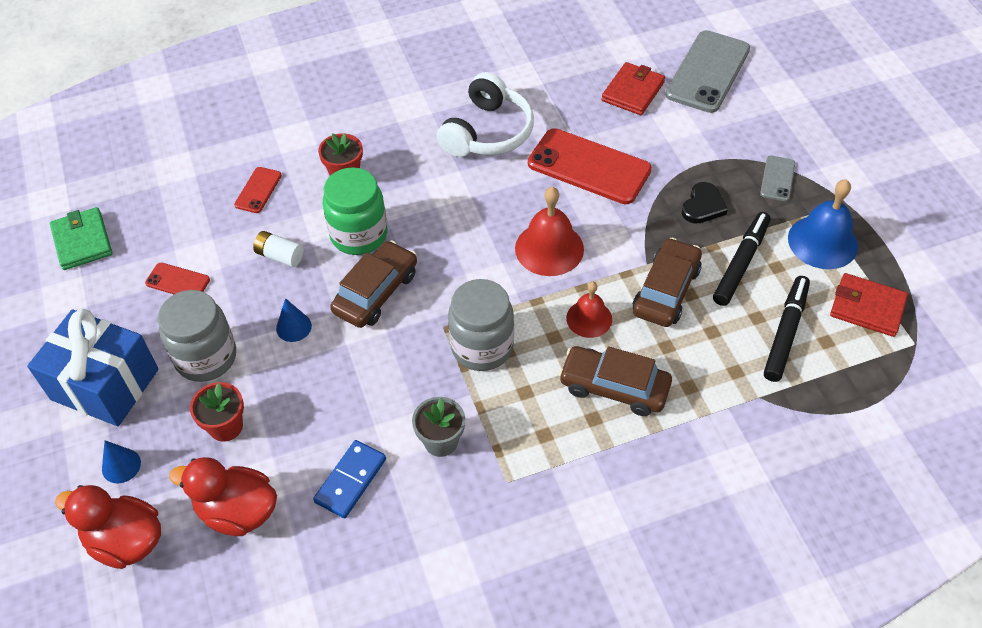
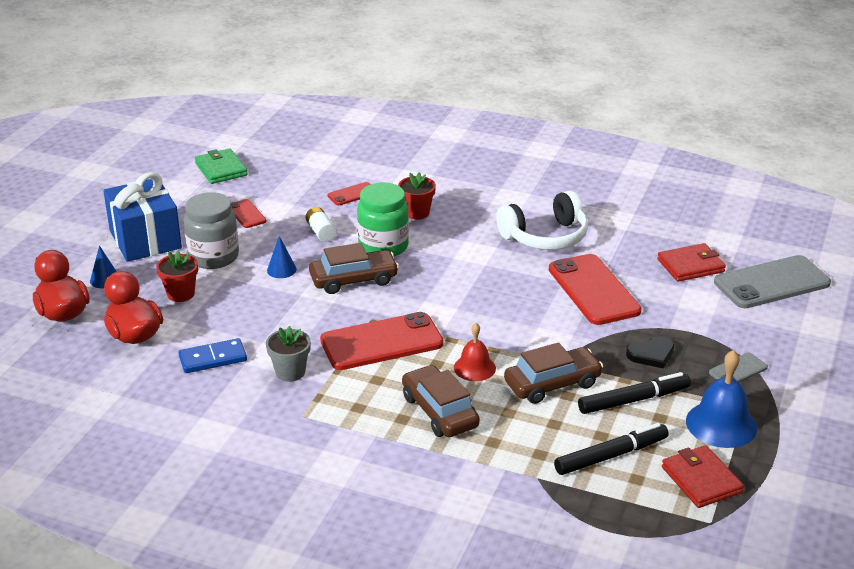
camera: 40 degrees right, 20 degrees down
green wallet [50,207,112,270] -> green wallet turned 45 degrees counterclockwise [195,148,248,184]
grey jar [448,279,514,371] -> red phone [320,312,444,370]
red bell [515,187,584,276] -> none

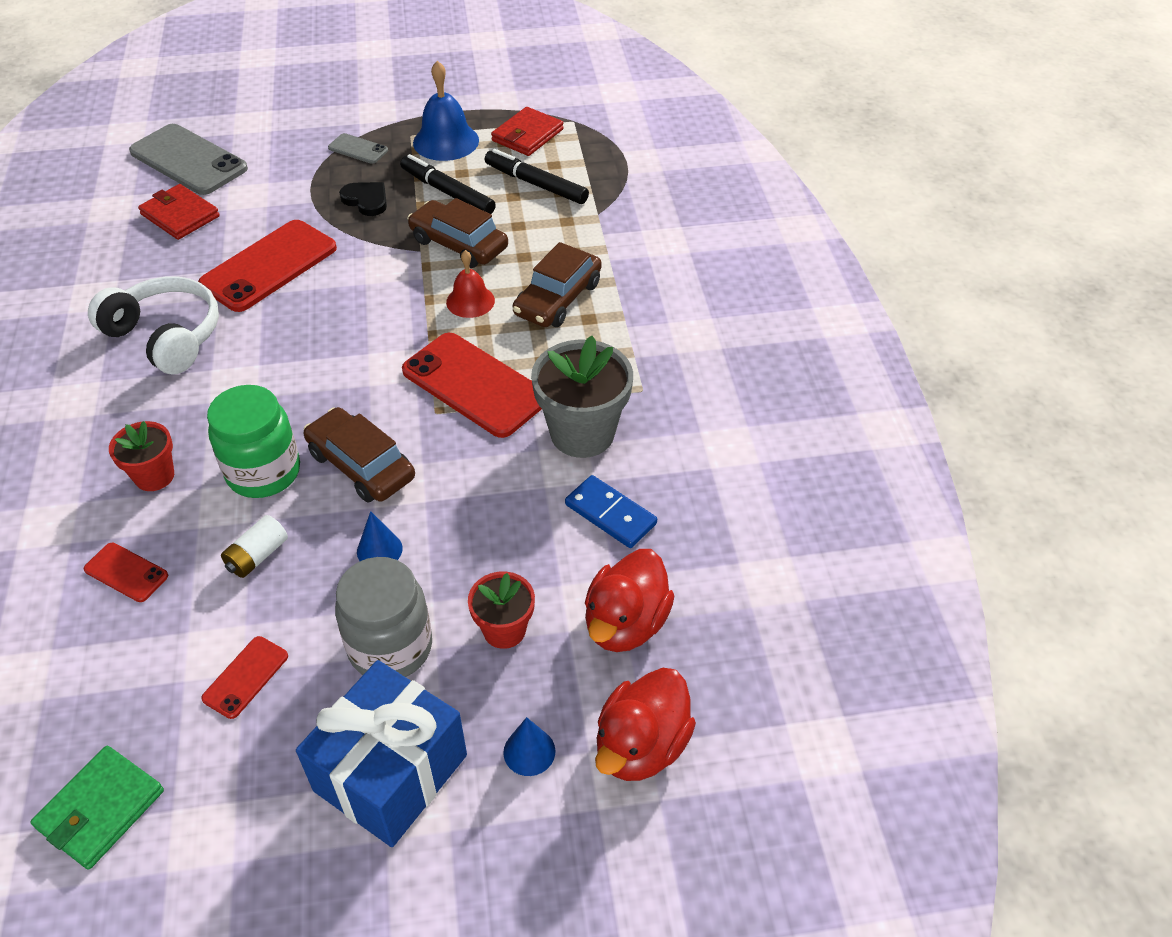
camera: 120 degrees left, 15 degrees up
grey flower pot [266,326,311,382] -> grey flower pot [531,336,633,458], size x1.72

